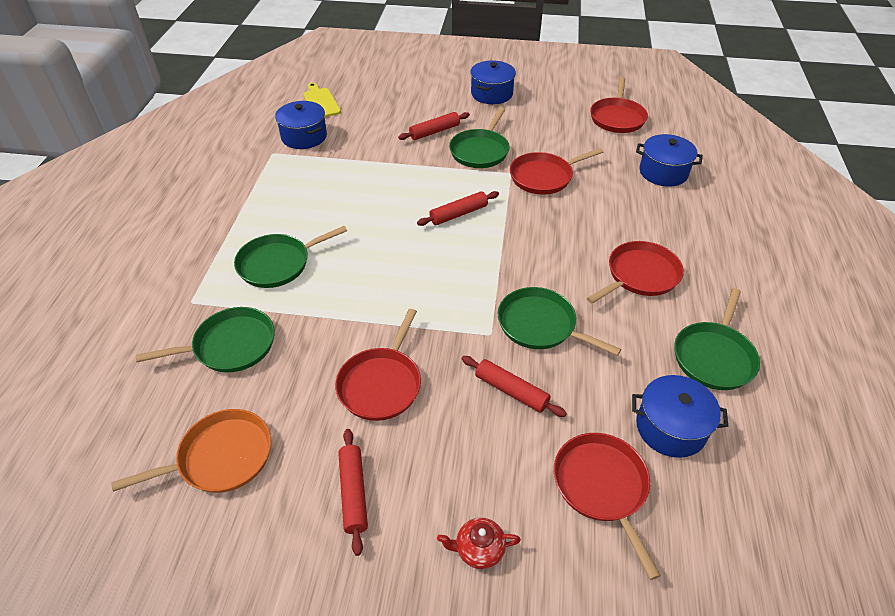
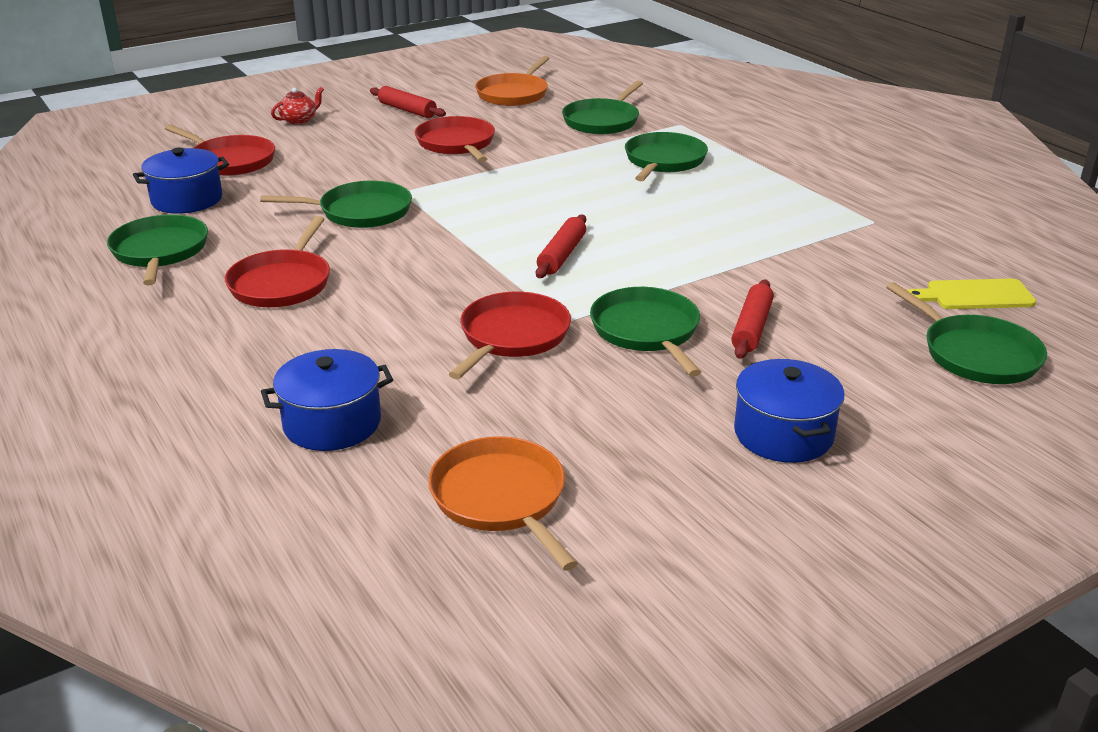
camera: 140 degrees right, 15 degrees down
blue pot [275,101,327,149] -> none
yellow cutting board [303,83,341,117] -> yellow cutting board turned 150 degrees clockwise [907,279,1036,309]
red rolling pin [462,356,567,417] -> none
red pan [590,77,648,133] -> orange pan [428,436,578,571]
none -> green pan [886,282,1047,384]

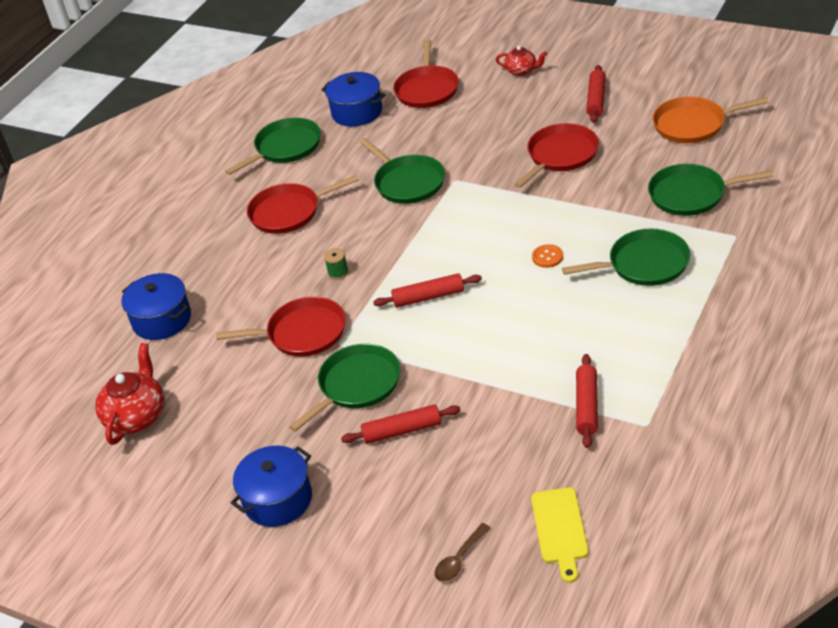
camera: 65 degrees right, 10 degrees up
orange pan [428,436,578,571] -> red teapot [95,343,165,445]
green pan [886,282,1047,384] -> brown spoon [435,523,490,582]
yellow cutting board [907,279,1036,309] -> yellow cutting board turned 150 degrees counterclockwise [531,487,589,583]
none -> green spool [324,248,349,280]
none -> orange button [532,244,563,268]
none -> red rolling pin [576,354,598,448]

